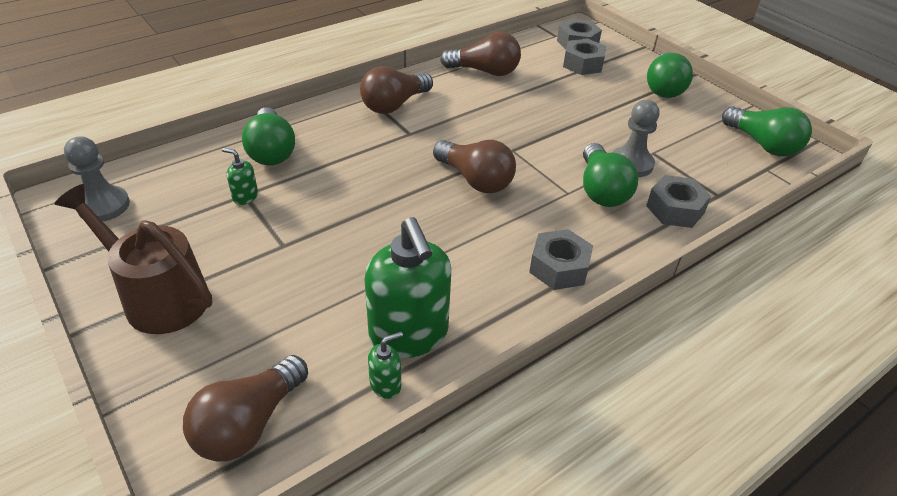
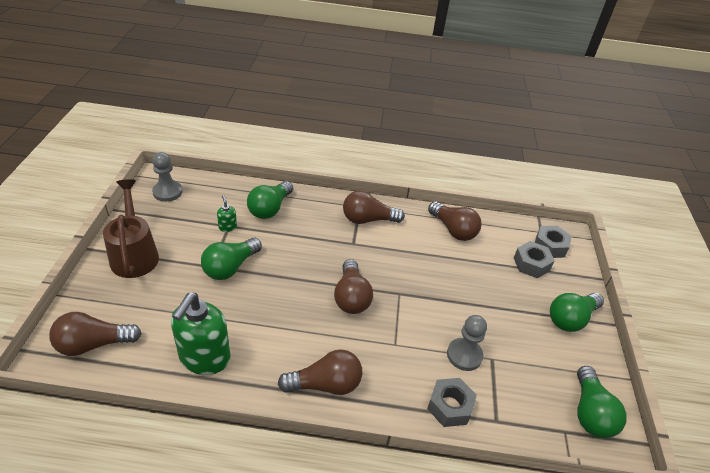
camera: 40 degrees right, 0 degrees up
green soap dispenser [368,332,403,399] -> none
grey nut [529,229,593,290] -> brown light bulb [278,349,362,395]
green light bulb [583,143,638,207] -> green light bulb moved to [201,238,262,280]

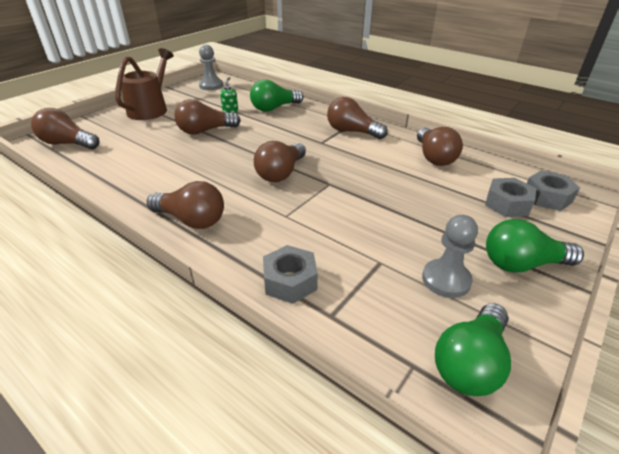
camera: 35 degrees right, 5 degrees down
green soap dispenser [171,293,231,375] -> none
green light bulb [201,238,262,280] -> brown light bulb [174,99,241,135]
grey pawn [447,315,487,371] -> grey pawn moved to [422,215,478,298]

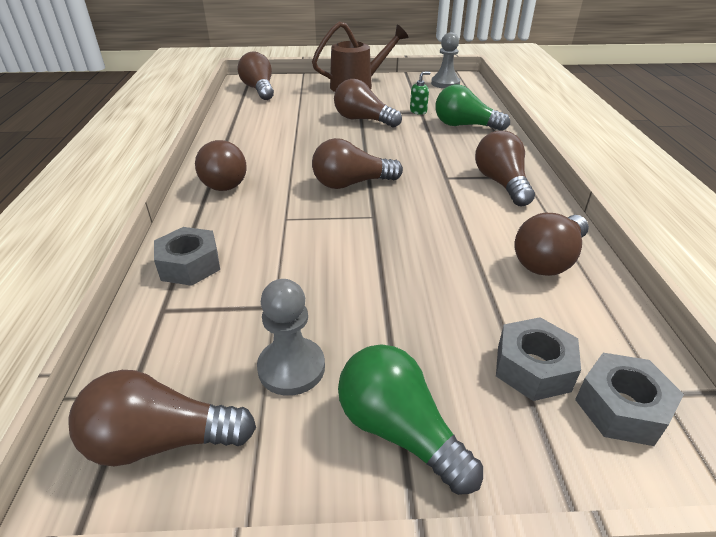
camera: 50 degrees right, 0 degrees up
green light bulb [435,303,511,396] -> brown light bulb [68,370,256,466]

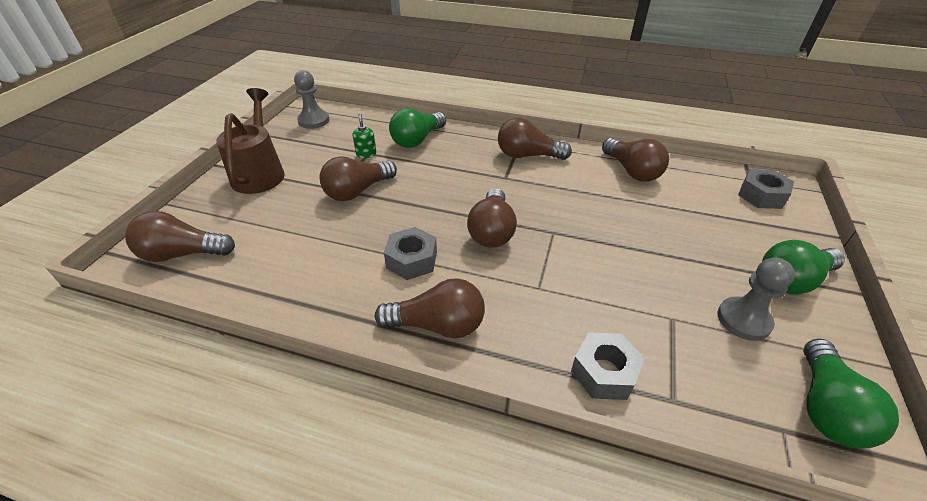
camera: 70 degrees left, 5 degrees up
brown light bulb [68,370,256,466] -> green light bulb [803,339,899,449]
grey nut [496,317,581,401] -> grey nut moved to [384,227,437,280]

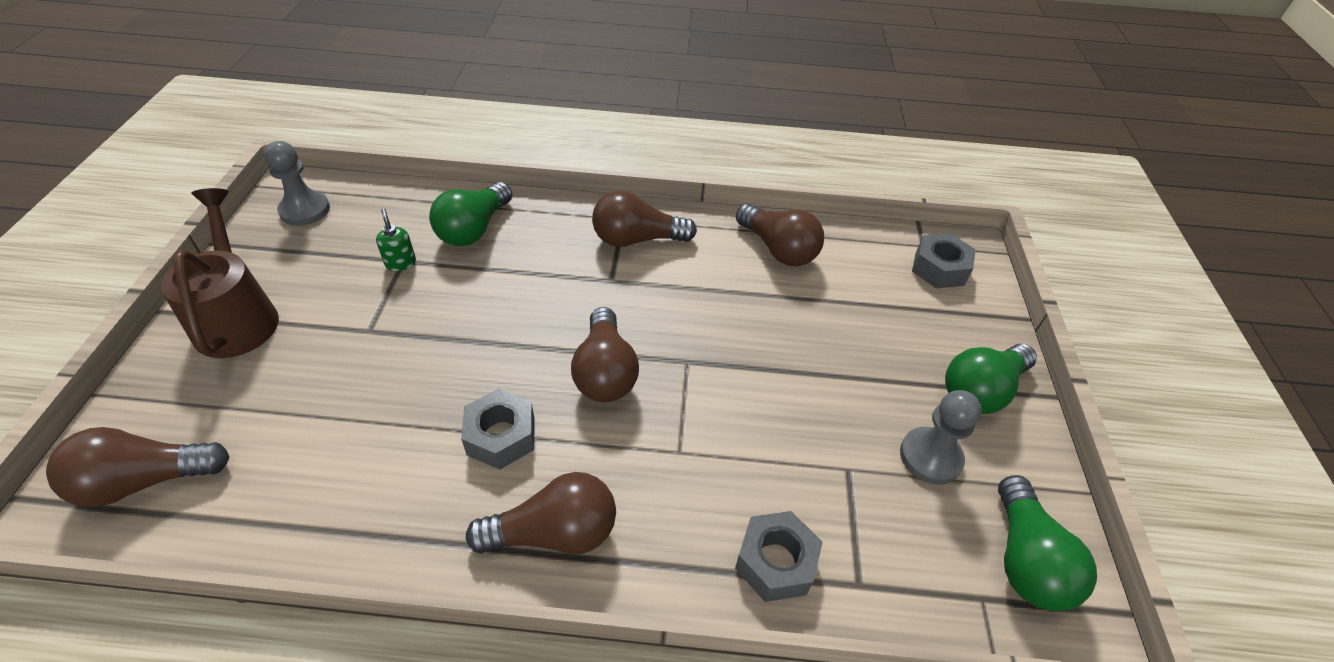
camera: 15 degrees left, 5 degrees up
brown light bulb [319,156,397,201] -> none

